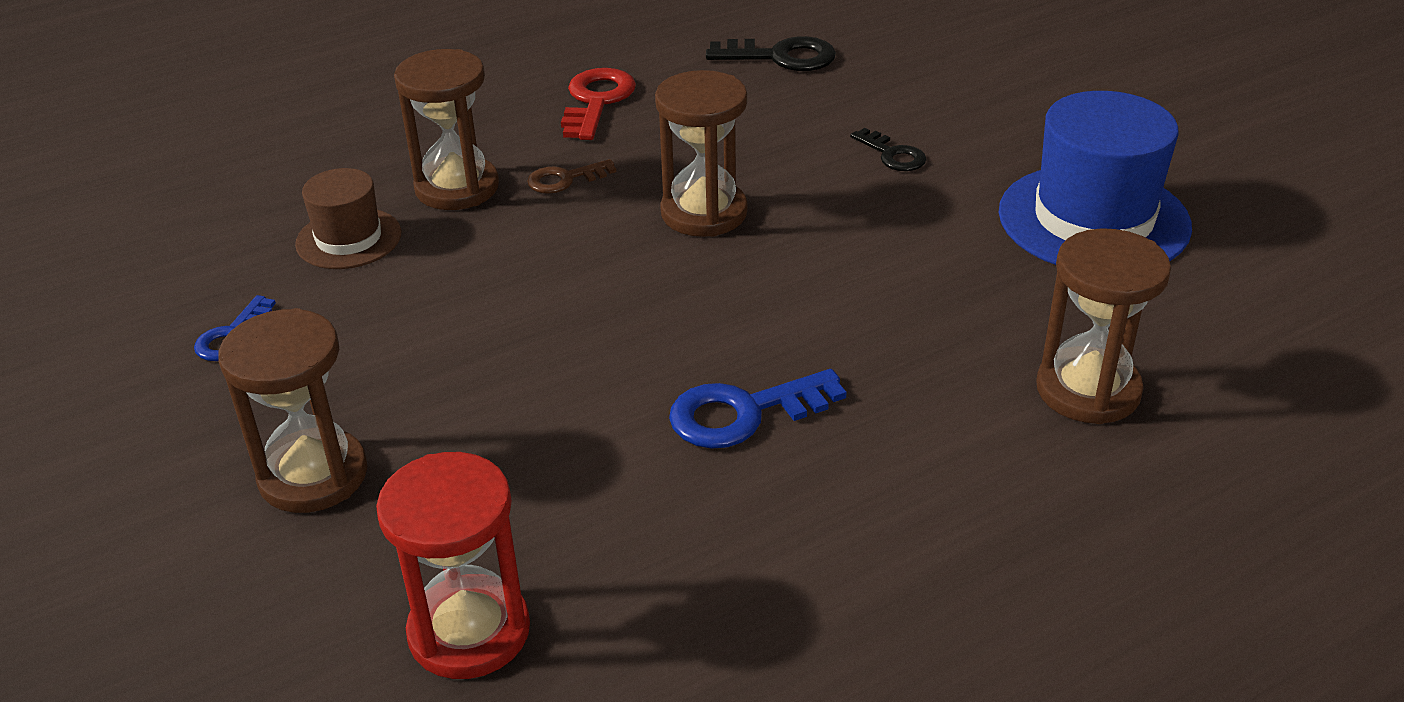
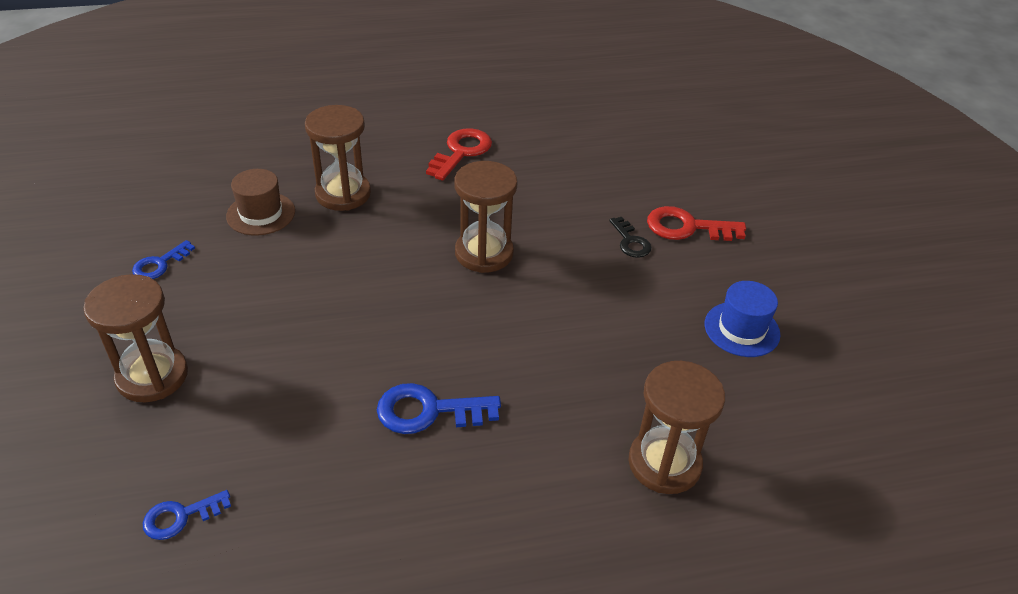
camera: 15 degrees right, 5 degrees up
red hourglass [376,452,530,679] -> blue key [143,490,231,540]
brown key [527,159,616,194] -> none
black key [706,36,836,71] -> none
blue hat [999,91,1192,265] -> blue hat [705,281,780,357], size x0.56
none -> red key [647,206,746,241]

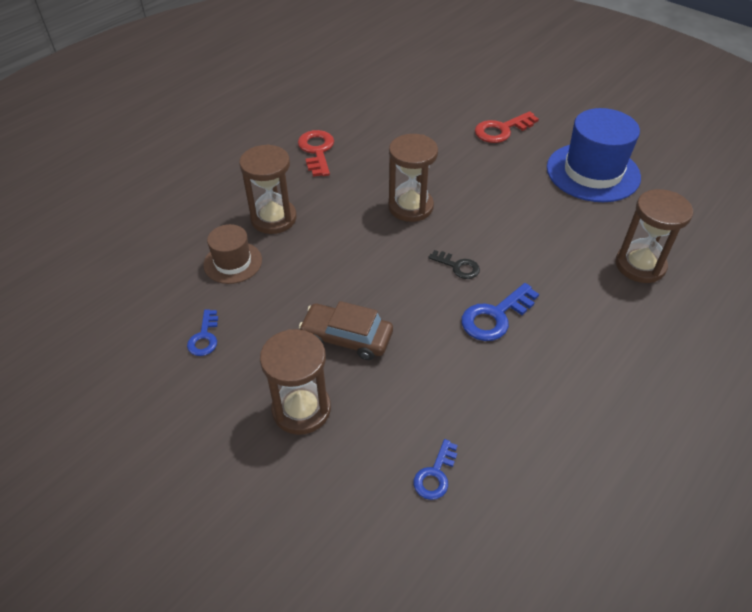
camera: 35 degrees left, 5 degrees up
black key [609,217,652,258] -> black key moved to [428,250,480,279]
blue hat [705,281,780,357] -> blue hat [547,108,641,202], size x1.80
none -> brown car [299,301,393,360]

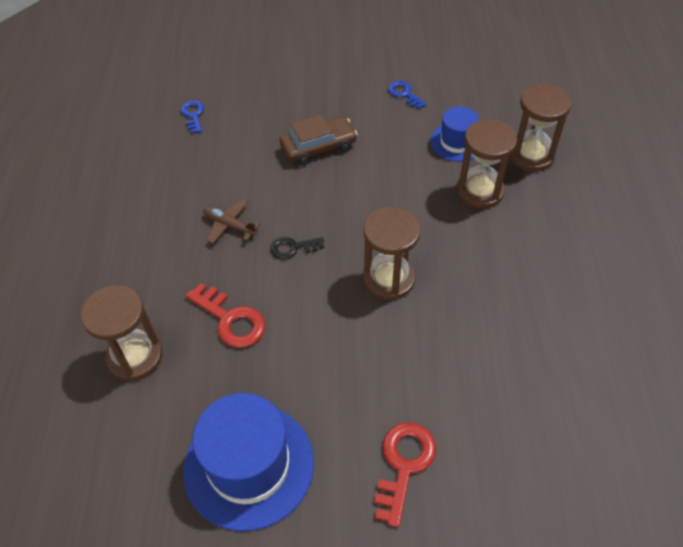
camera: 140 degrees right, 5 degrees up
brown hat [203,224,262,284] -> blue hat [430,106,479,161]
brown hourglass [260,329,331,435] -> brown hourglass moved to [509,83,572,171]
red key [298,130,334,177] -> red key moved to [186,283,266,348]
blue key [461,283,539,341] -> brown plane [203,199,261,244]

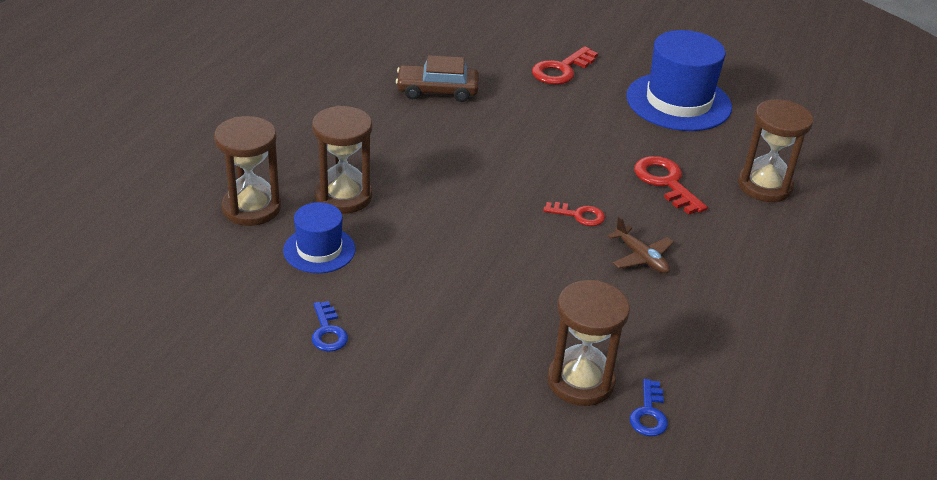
camera: 160 degrees left, 15 degrees down
black key [270,237,324,259] -> red key [543,202,605,226]
brown car [279,115,358,165] -> brown car moved to [396,55,479,102]
brown hourglass [363,207,420,300] -> brown hourglass moved to [547,280,630,406]

